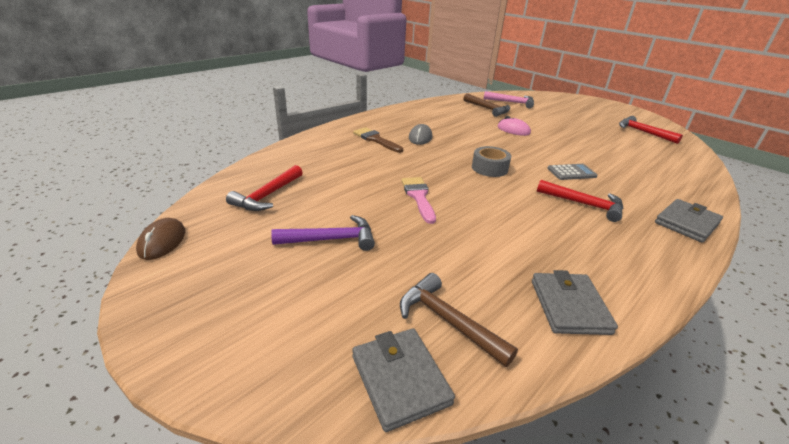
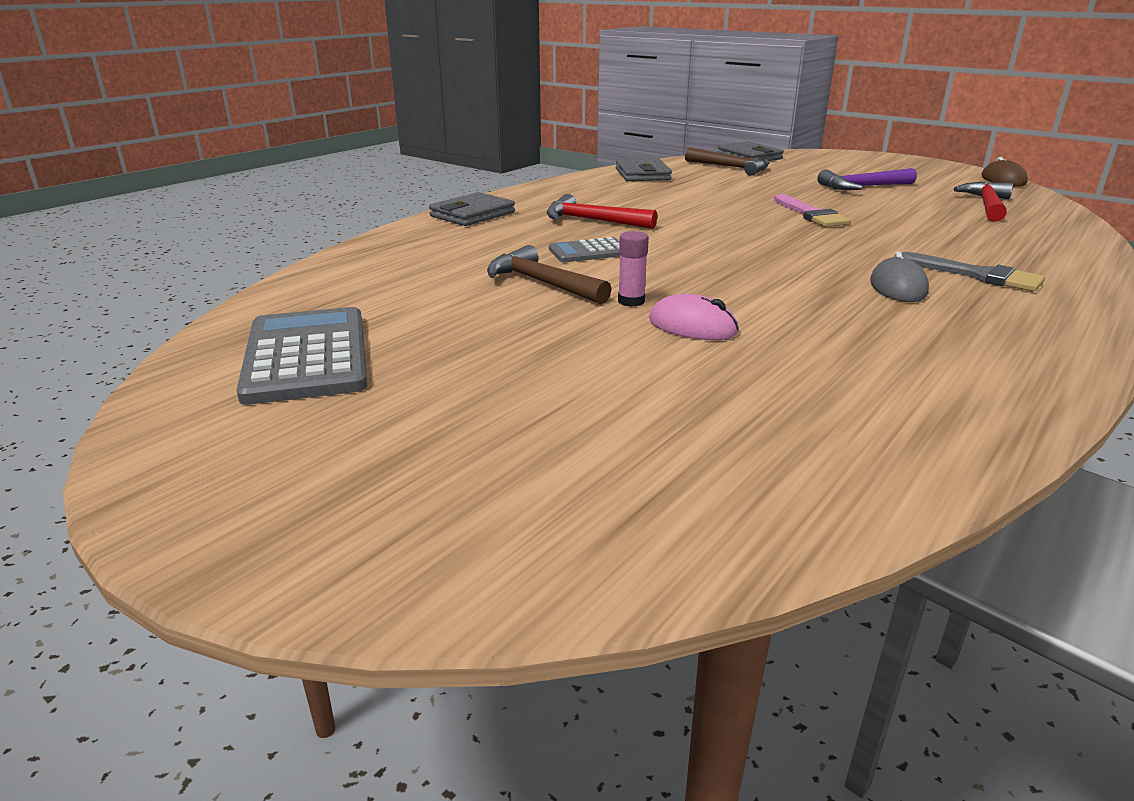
camera: 175 degrees right, 5 degrees down
brown brush [353,127,403,153] -> grey brush [902,252,1045,292]
brown hammer [463,93,510,117] -> brown hammer moved to [487,245,612,304]
grey tape [472,146,511,177] -> none
pink hammer [484,91,534,108] -> none
red hammer [619,116,683,144] -> grey calculator [237,307,367,405]
none -> pink glue stick [618,231,649,307]

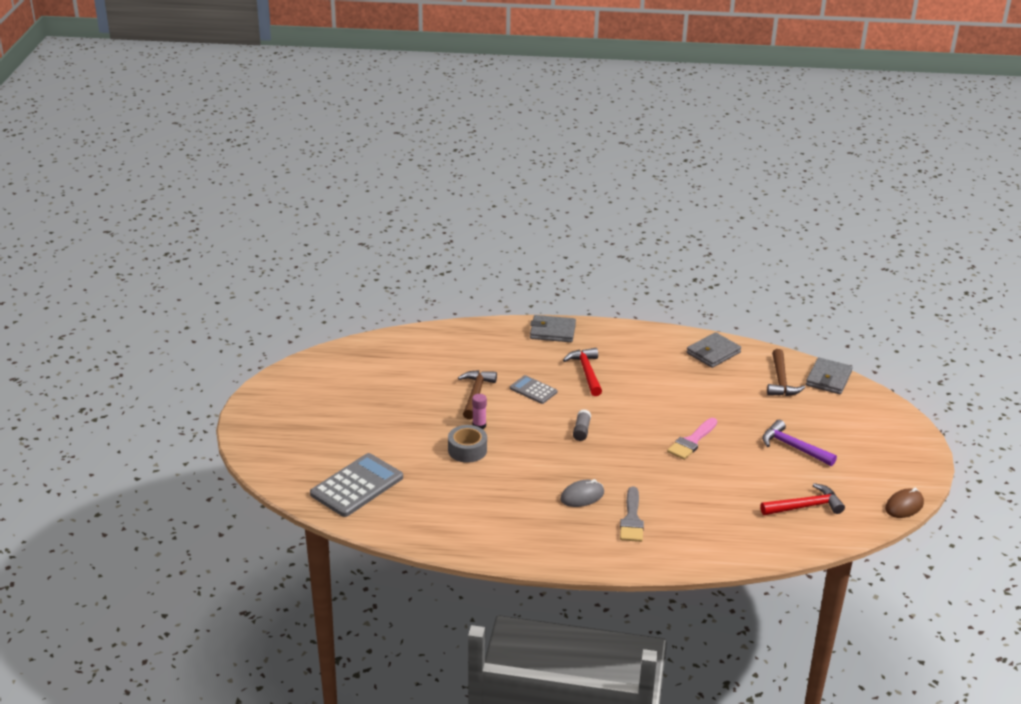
camera: 55 degrees right, 5 degrees up
grey calculator [237,307,367,405] -> grey calculator moved to [310,453,403,517]
pink mouse [649,294,739,340] -> grey tape [448,425,487,463]
none -> grey glue stick [573,409,591,441]

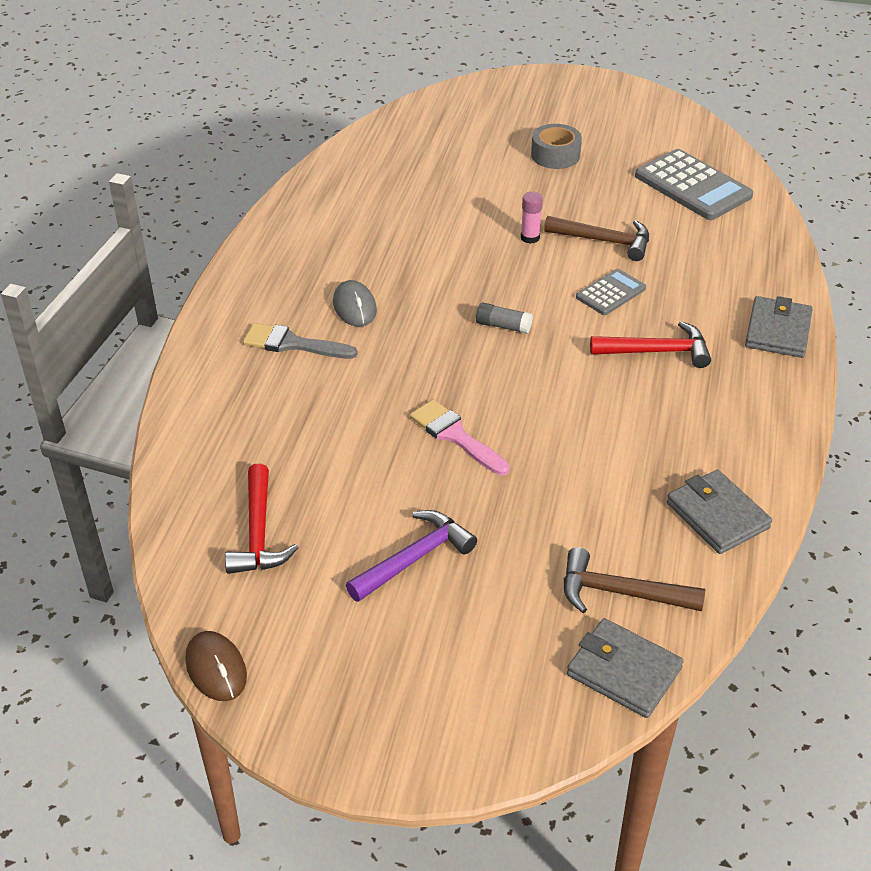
camera: 100 degrees right, 10 degrees up
grey calculator [310,453,403,517] -> grey calculator moved to [635,149,753,220]
grey tape [448,425,487,463] -> grey tape moved to [531,124,582,169]

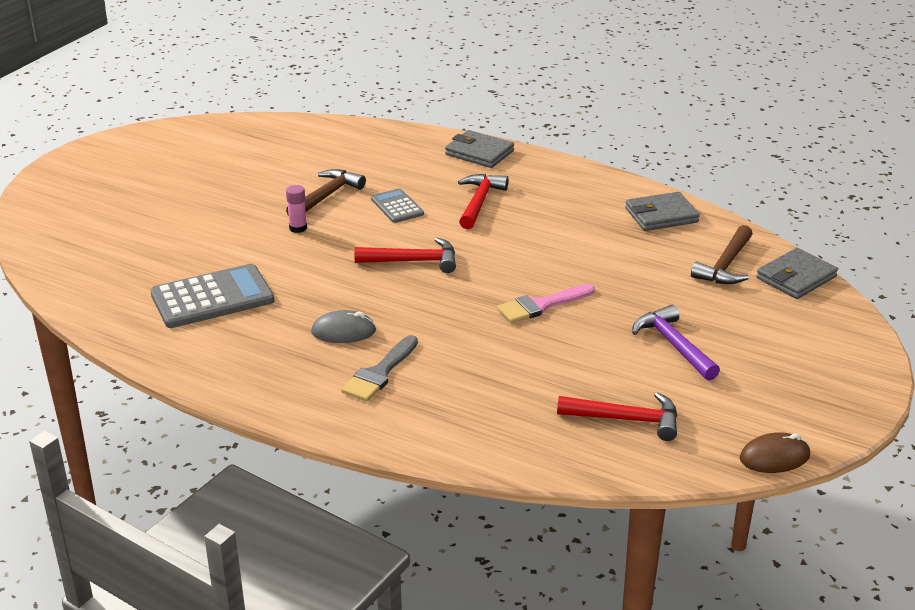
camera: 75 degrees left, 10 degrees down
grey glue stick [476,302,533,334] -> red hammer [354,238,456,273]
grey tape [531,124,582,169] -> none
grey calculator [635,149,753,220] -> grey calculator moved to [150,264,274,328]

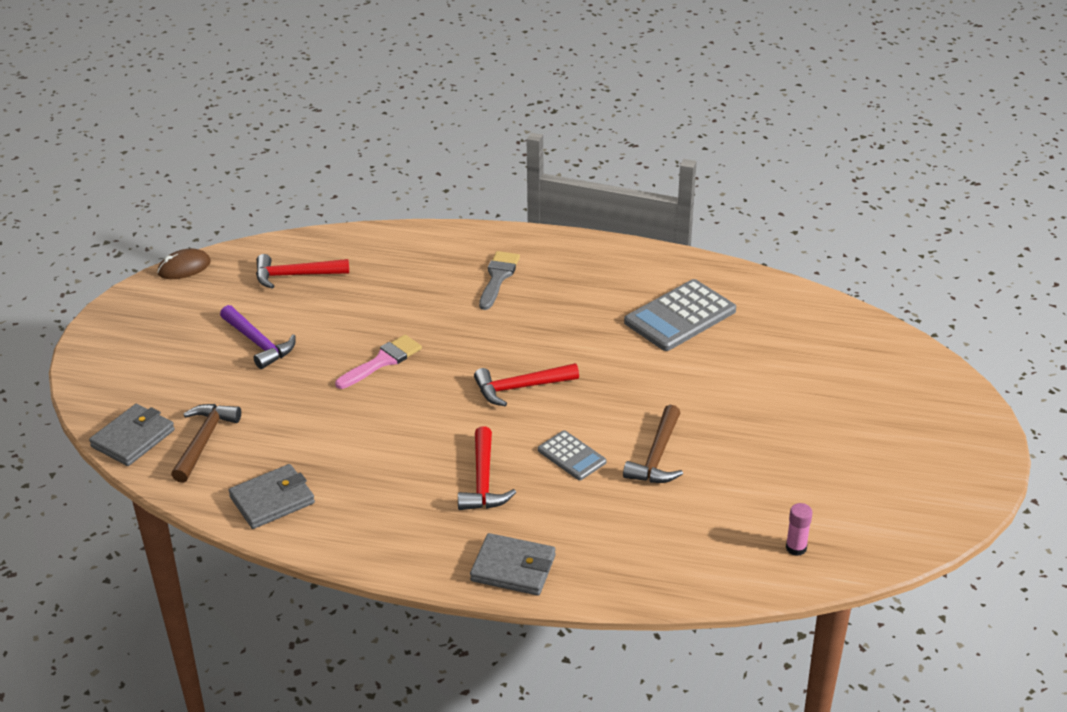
camera: 165 degrees right, 5 degrees up
pink glue stick [286,185,307,233] -> pink glue stick moved to [786,503,812,556]
grey mouse [311,310,376,343] -> none

